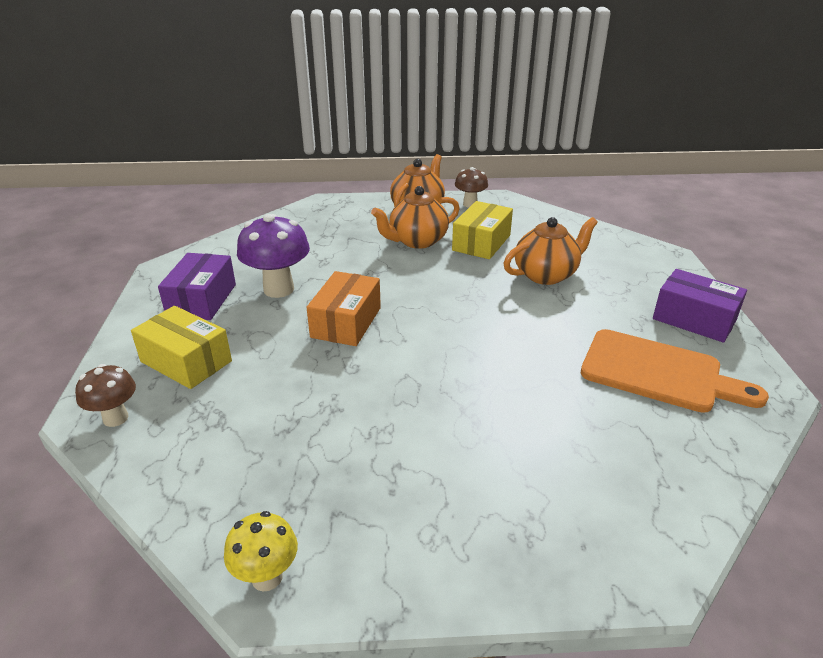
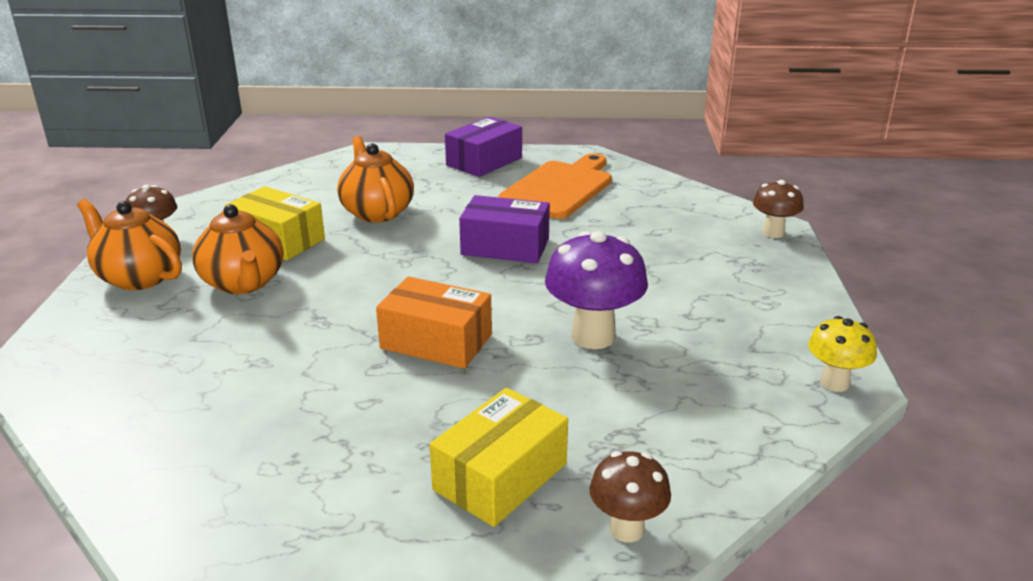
camera: 85 degrees left, 5 degrees down
purple box [158,253,236,320] -> purple box moved to [459,195,550,263]
purple mushroom [237,214,310,298] -> purple mushroom moved to [545,231,648,349]
none -> brown mushroom [753,180,804,238]

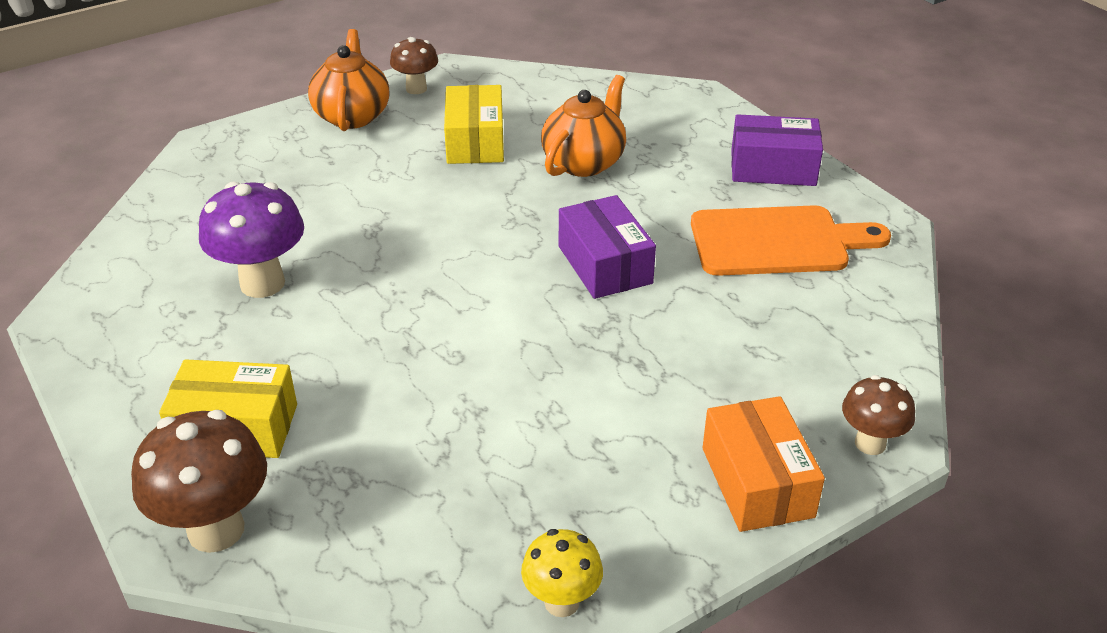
camera: 55 degrees right, 10 degrees up
orange teapot [192,204,284,294] -> none
orange box [376,276,492,369] -> orange box moved to [702,396,825,532]
purple mushroom [545,231,648,349] -> purple mushroom moved to [199,181,304,298]
brown mushroom [590,451,671,542] -> brown mushroom [131,410,267,553], size x1.67

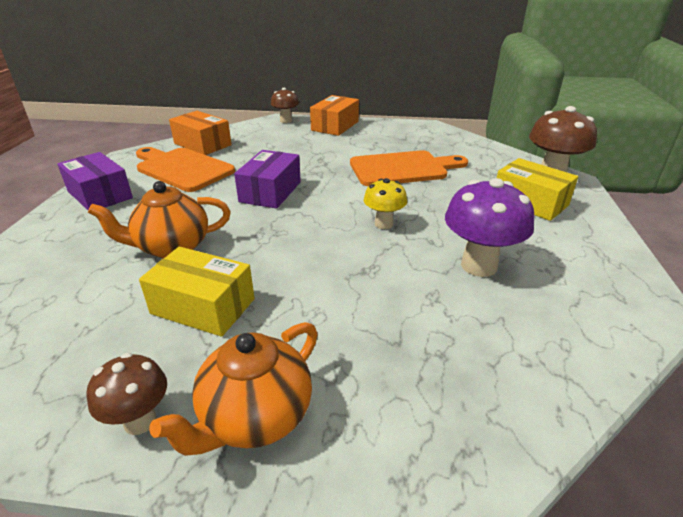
camera: 140 degrees left, 5 degrees down
yellow box [444,85,504,164] -> yellow box turned 75 degrees clockwise [139,247,255,337]
yellow mushroom [521,529,603,617] -> yellow mushroom moved to [364,178,407,229]
none -> orange box [169,111,232,155]
none -> orange cutting board [350,150,468,186]

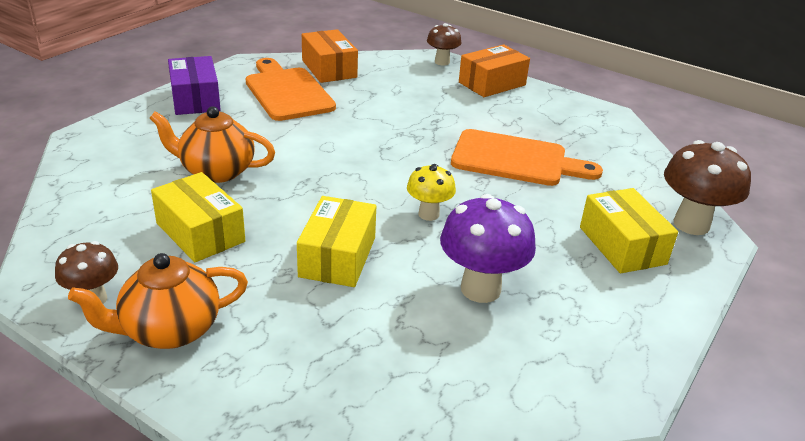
camera: 25 degrees right, 0 degrees up
purple box [234,150,301,209] -> none
none -> yellow box [297,196,376,287]

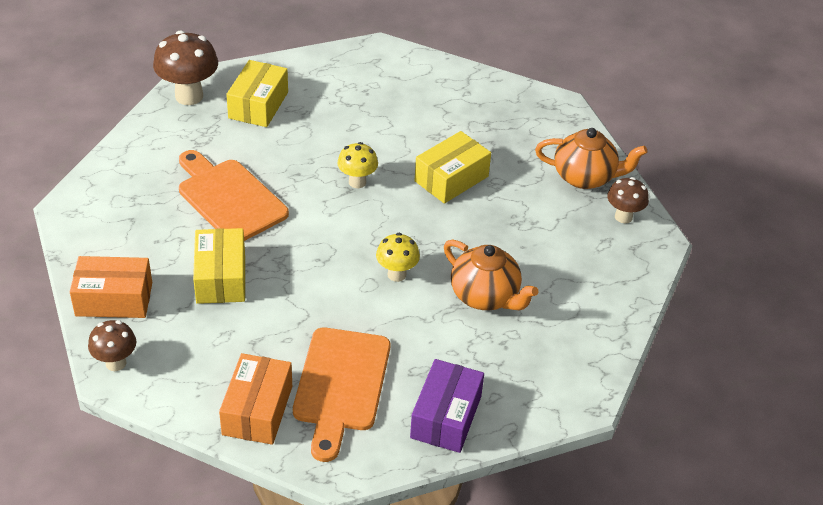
camera: 145 degrees left, 10 degrees up
yellow box [151,172,245,262] -> yellow box moved to [193,228,245,304]
purple mushroom [440,194,536,303] -> none
none -> yellow mushroom [376,233,420,282]

